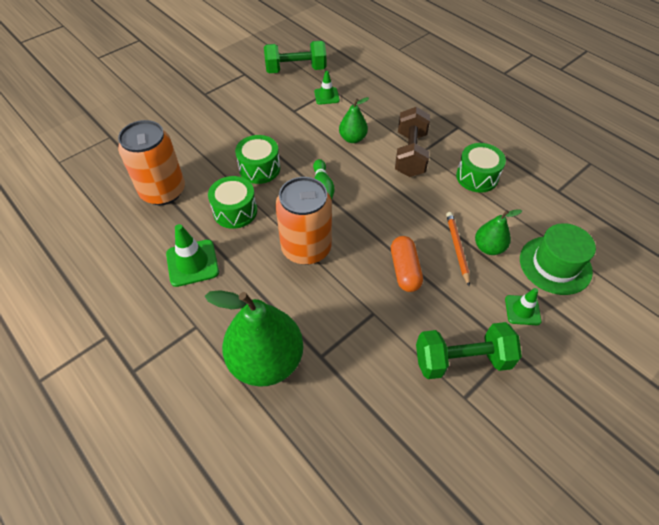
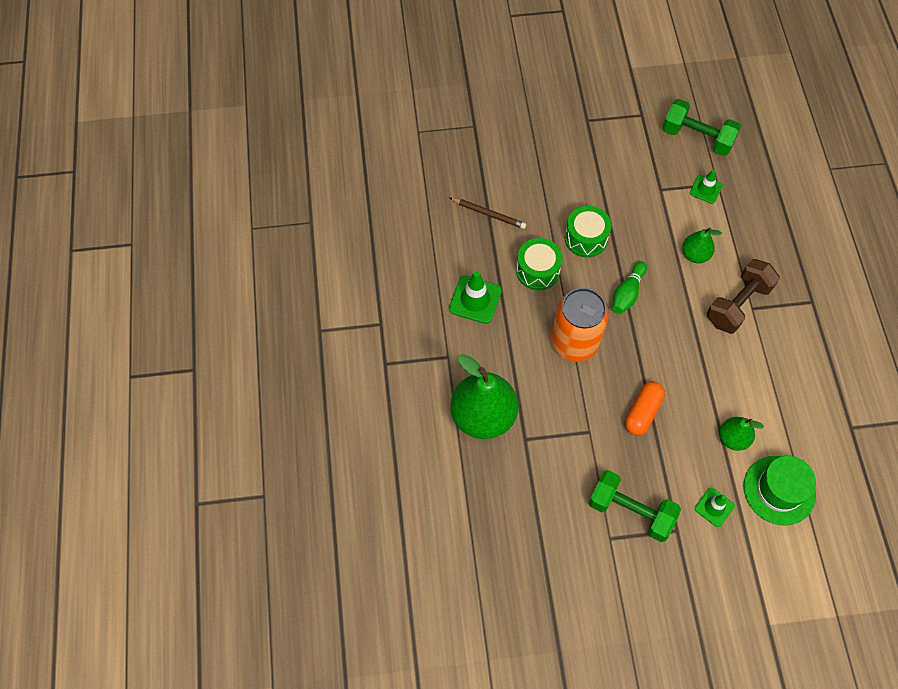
camera: 35 degrees right, 10 degrees up
orange can [118,120,185,205] -> brown pencil [450,198,526,229]
orange pencil [446,212,470,287] -> none
green drum [456,143,506,193] -> none

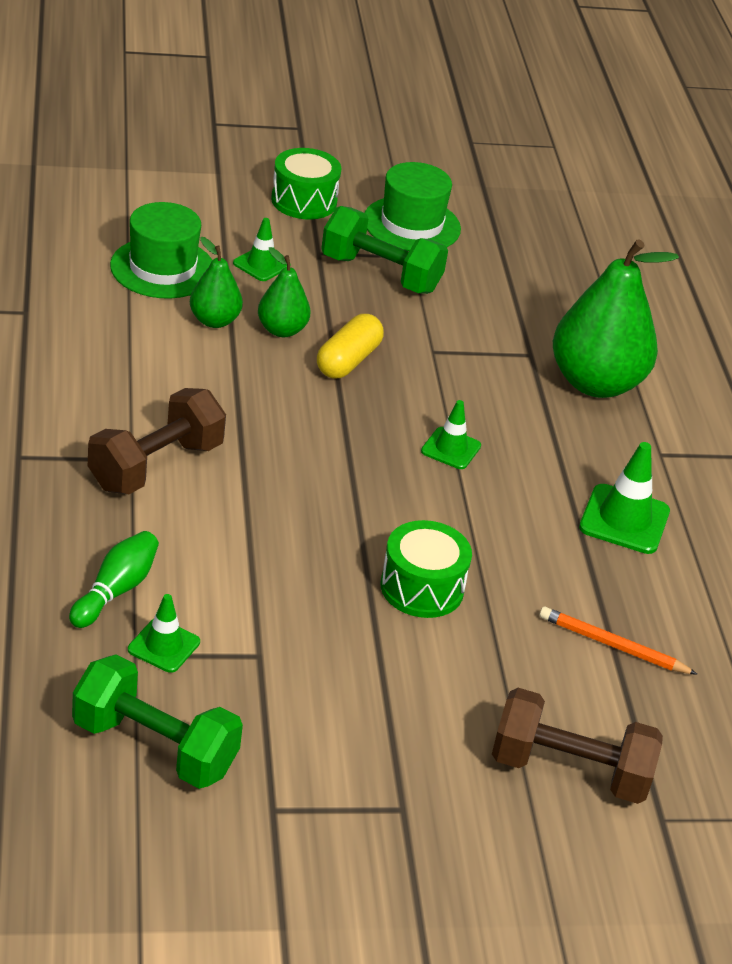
camera: 175 degrees right, 25 degrees down
brown pencil [450,198,526,229] -> orange pencil [539,607,698,675]
green drum [516,238,563,290] -> green drum moved to [271,148,341,219]
orange can [551,288,609,362] -> green traffic cone [421,400,481,469]
green bowling pin [612,261,647,314] -> green bowling pin moved to [69,531,159,628]
orange capsule [625,381,665,436] -> yellow capsule [317,314,384,378]
green pear [682,228,722,263] -> green pear moved to [258,247,311,337]
none -> green hat [364,162,461,251]
none -> brown dumbbell [492,688,663,804]

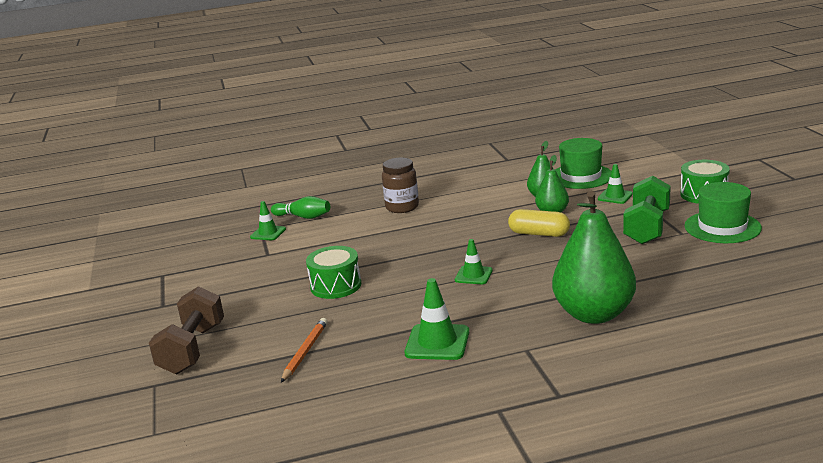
camera: 90 degrees right, 15 degrees down
green dumbbell [72,655,243,789] -> none
brown dumbbell [88,388,226,494] -> brown jar [382,158,419,213]

